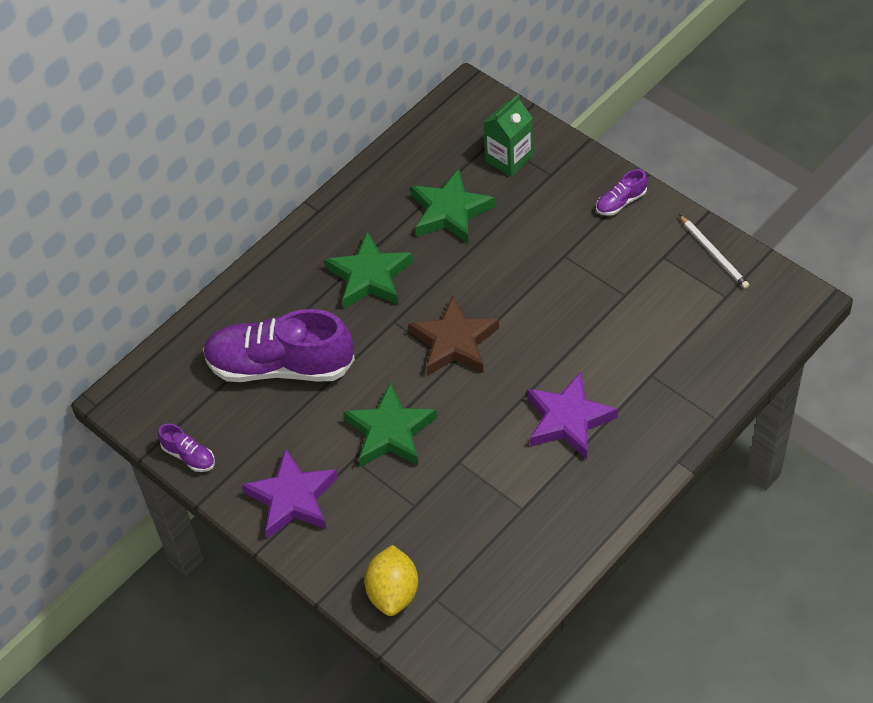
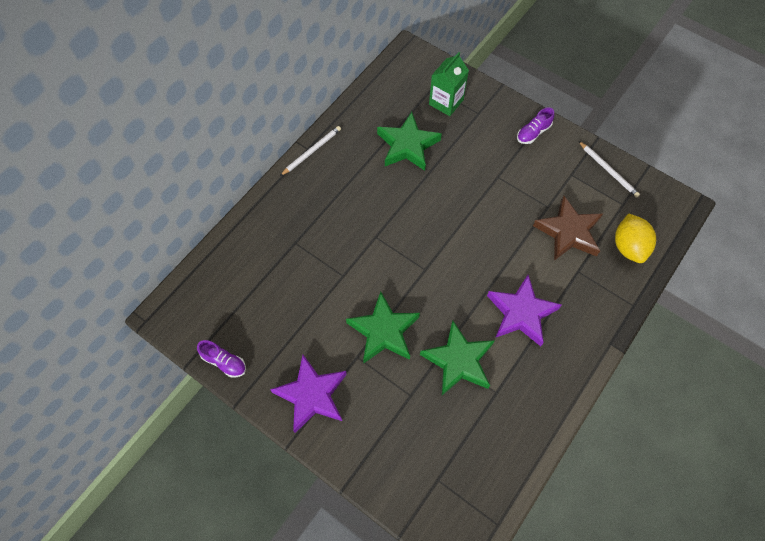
camera: 10 degrees left, 10 degrees up
purple shoe [203,309,355,382] -> none
green star [325,231,413,309] -> green star moved to [420,320,495,395]
yellow lemon [364,545,418,616] -> yellow lemon moved to [615,214,656,263]
brown star [408,296,499,376] -> brown star moved to [533,196,603,261]
none -> white pencil [280,126,341,176]

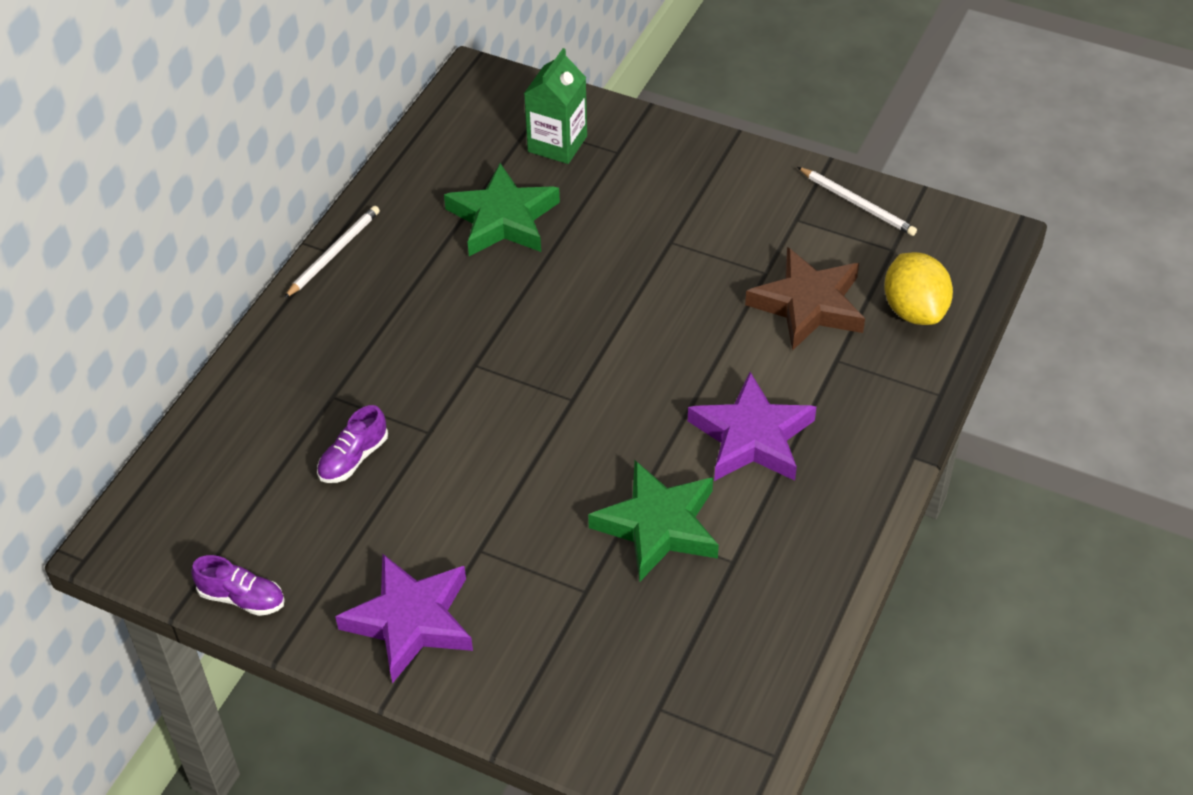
camera: 10 degrees left, 15 degrees down
green star [346,292,420,363] -> none
purple shoe [517,107,554,144] -> purple shoe moved to [317,405,388,483]

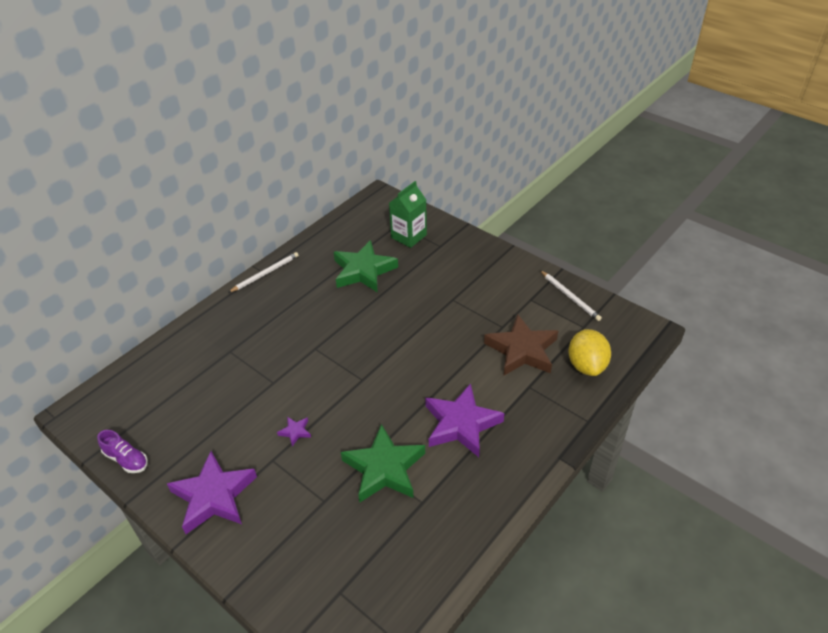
camera: 15 degrees right, 5 degrees down
purple shoe [317,405,388,483] -> none
none -> purple star [277,417,311,446]

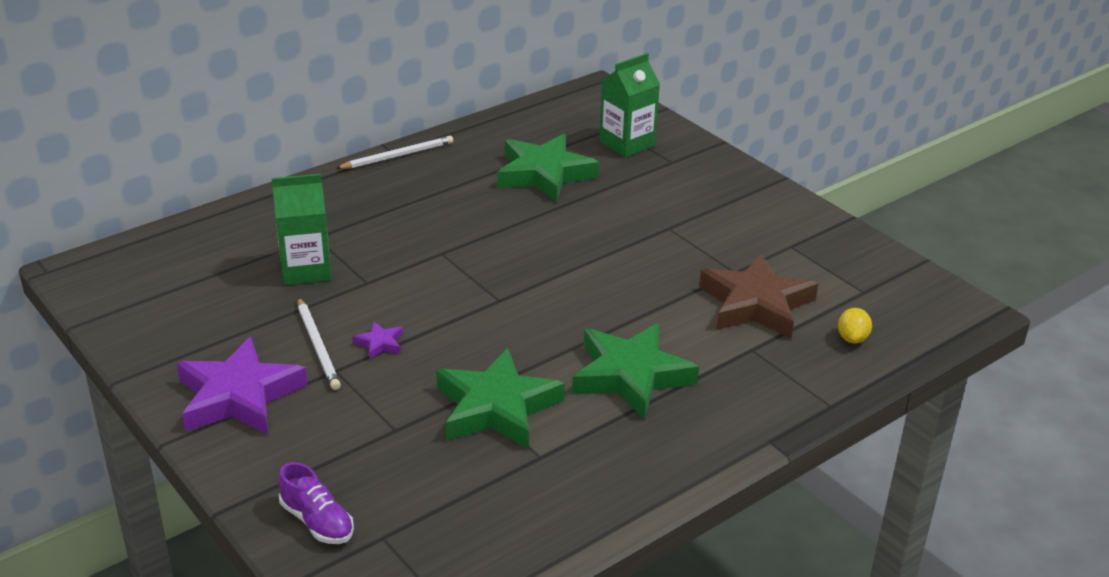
camera: 10 degrees right, 10 degrees down
purple shoe [97,430,148,473] -> purple shoe moved to [278,462,354,544]
purple star [425,383,504,457] -> green star [572,323,699,419]
white pencil [540,270,602,321] -> white pencil moved to [298,297,341,390]
yellow lemon [568,329,611,376] -> yellow lemon [838,308,872,343], size x0.51
none -> green carton [271,174,332,285]

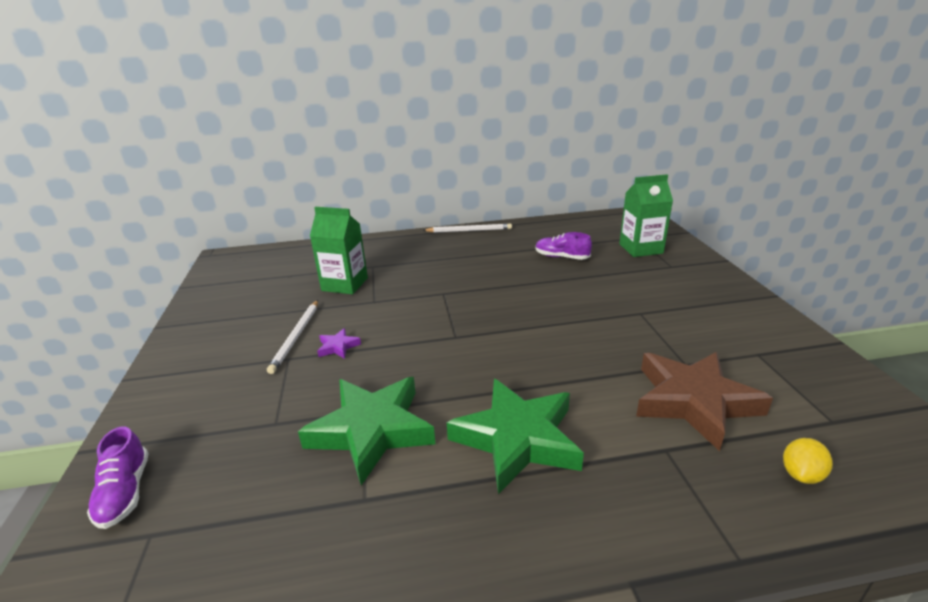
camera: 30 degrees right, 5 degrees down
purple star [177,337,307,435] -> none
green star [497,134,599,202] -> purple shoe [536,232,592,260]

